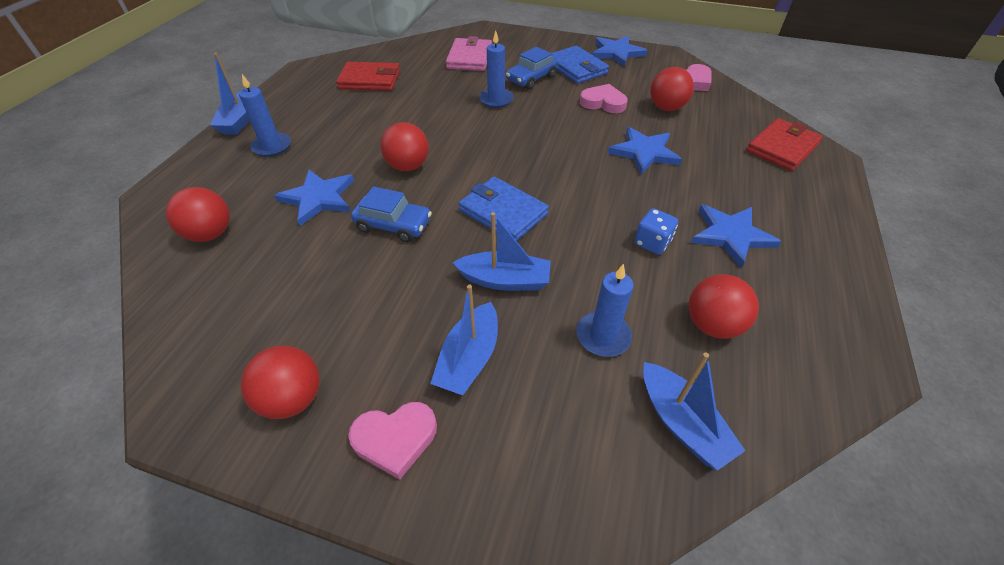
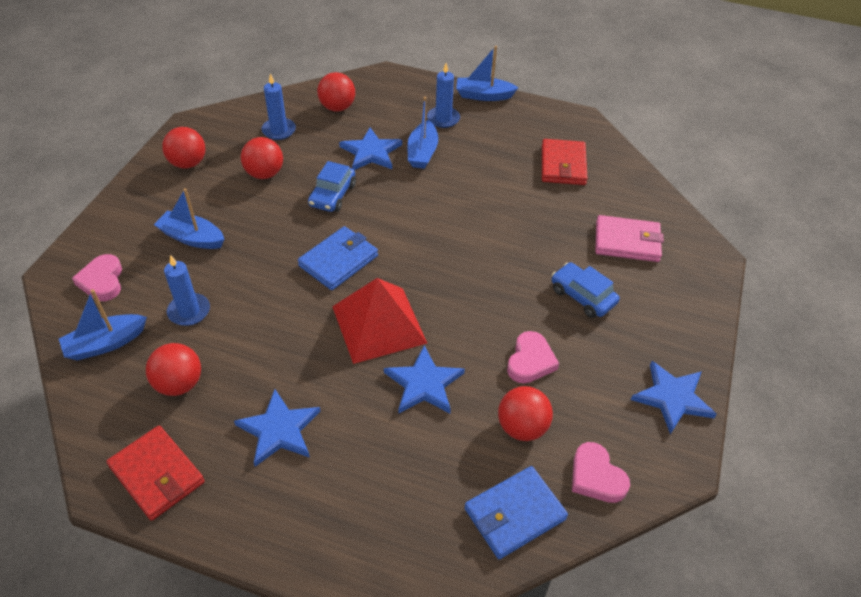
camera: 90 degrees right, 0 degrees up
pink heart [348,402,437,480] -> pink heart moved to [72,254,122,301]
red ball [380,122,429,171] -> red ball moved to [241,137,283,179]
blue boat [452,212,551,291] -> blue boat moved to [407,97,438,169]
blue candle [479,30,514,108] -> blue candle moved to [262,73,296,140]
blue wallet [552,46,609,84] -> blue wallet moved to [464,466,568,559]
blue dice [634,208,678,255] -> none
red wallet [746,118,823,171] -> red wallet moved to [106,426,205,521]
none -> red pyramid [332,278,427,364]

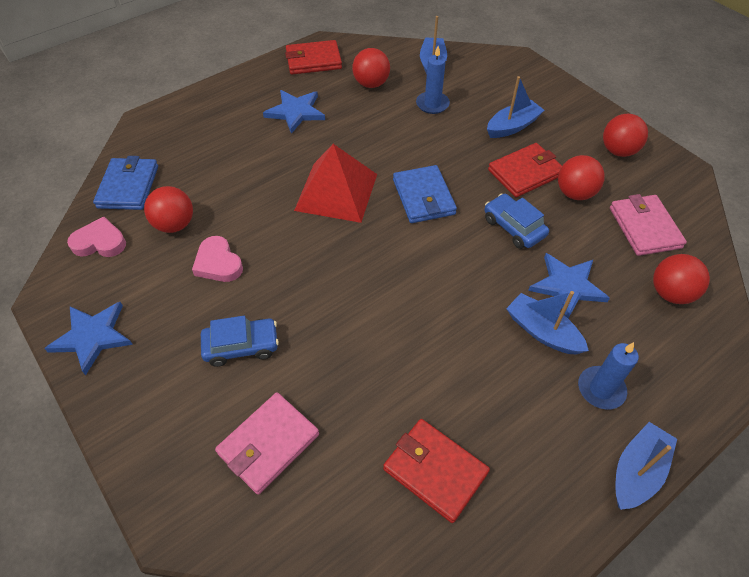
camera: 125 degrees right, 5 degrees up
pink heart [72,254,122,301] -> none
blue candle [262,73,296,140] -> pink wallet [610,194,687,256]
blue star [384,345,465,413] -> none
none -> red wallet [488,143,562,197]

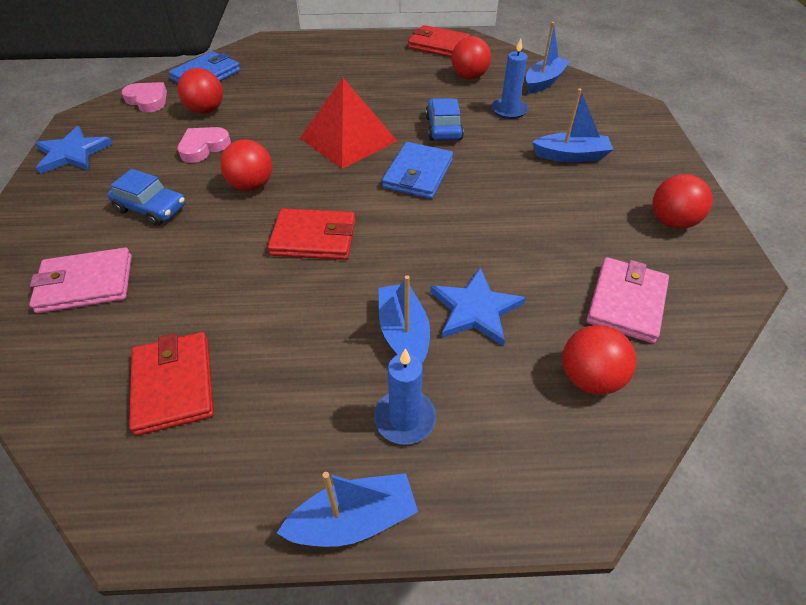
camera: 35 degrees right, 5 degrees down
pink heart [192,236,243,282] -> pink heart turned 45 degrees clockwise [178,127,231,163]
blue star [263,90,325,134] -> none
blue car [484,193,549,249] -> blue car moved to [425,98,464,140]
red wallet [488,143,562,197] -> red wallet moved to [268,208,356,260]
red ball [558,155,605,200] -> red ball moved to [220,139,272,191]

